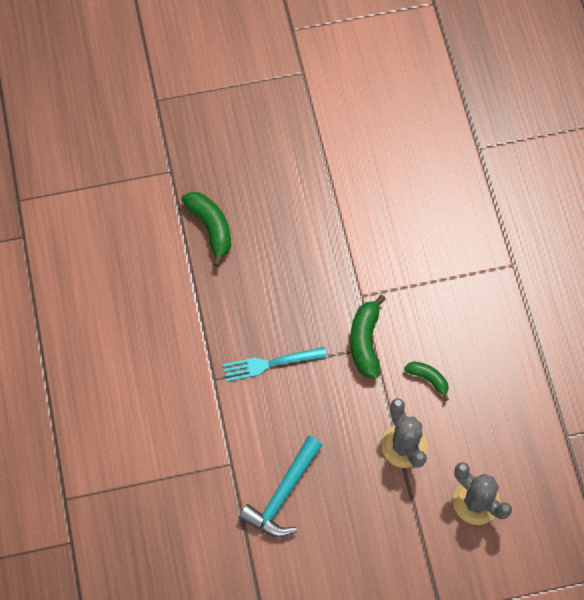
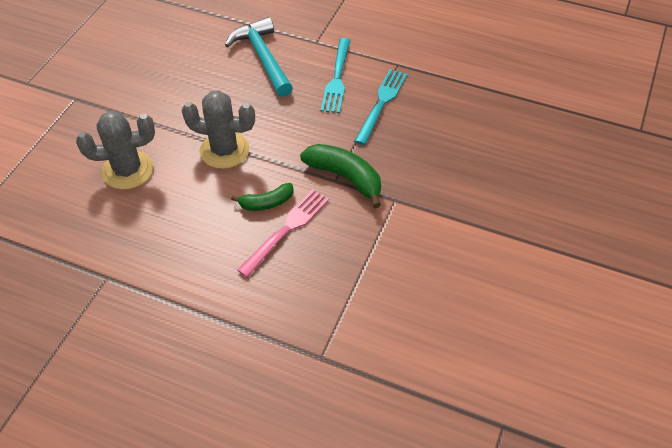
camera: 125 degrees right, 15 degrees down
green banana [181,192,231,267] -> none
none -> pink fork [237,189,329,277]
none -> turquoise fork [321,38,350,113]

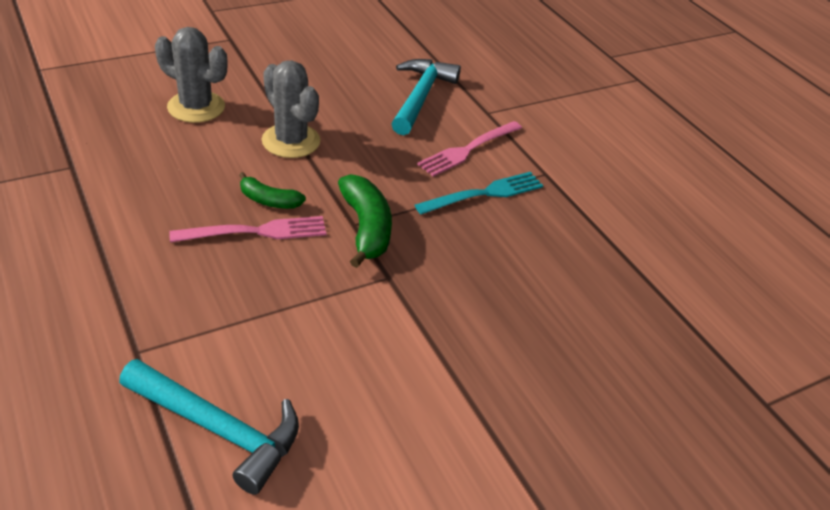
camera: 35 degrees right, 10 degrees down
turquoise fork [321,38,350,113] -> pink fork [417,121,522,176]
none -> turquoise hammer [119,359,299,495]

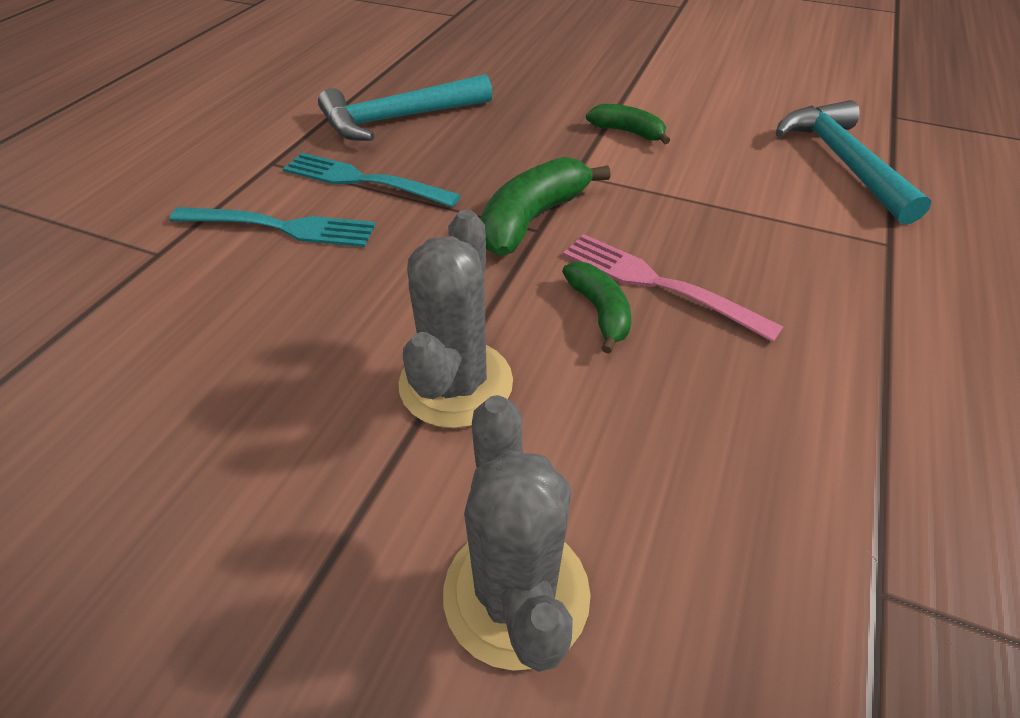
camera: 125 degrees left, 5 degrees up
turquoise hammer [392,59,461,135] -> turquoise hammer moved to [318,74,492,141]
pink fork [417,121,522,176] -> turquoise fork [169,207,376,247]
none -> green banana [586,104,670,144]

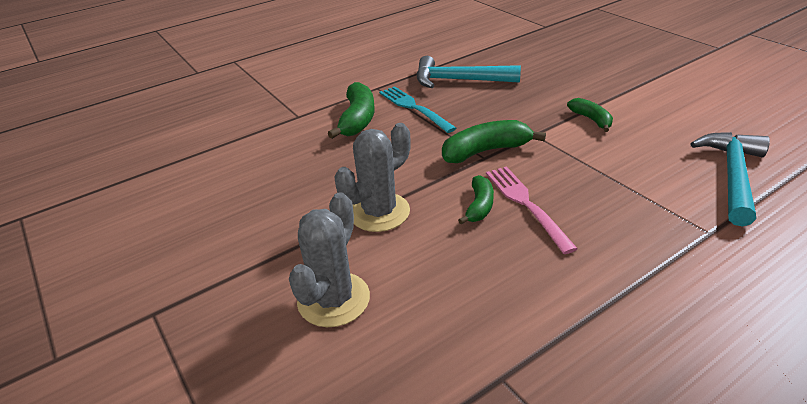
camera: 35 degrees right, 10 degrees down
turquoise fork [169,207,376,247] -> green banana [328,82,375,139]

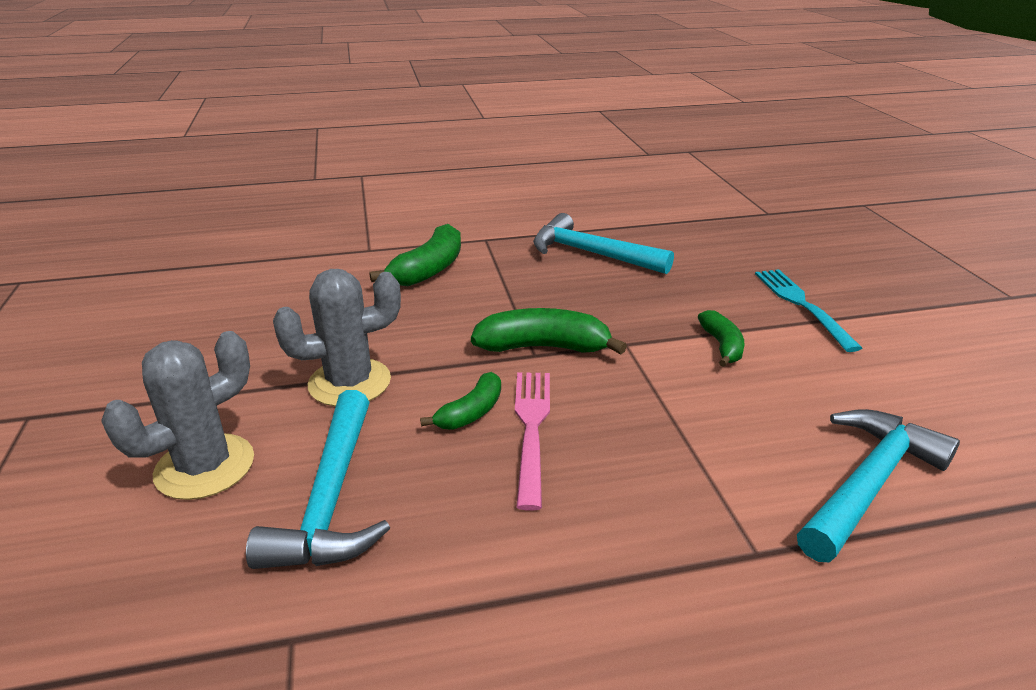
camera: 20 degrees right, 5 degrees down
turquoise fork [379,86,456,133] -> turquoise fork moved to [755,269,862,352]
none -> turquoise hammer [246,390,390,569]

